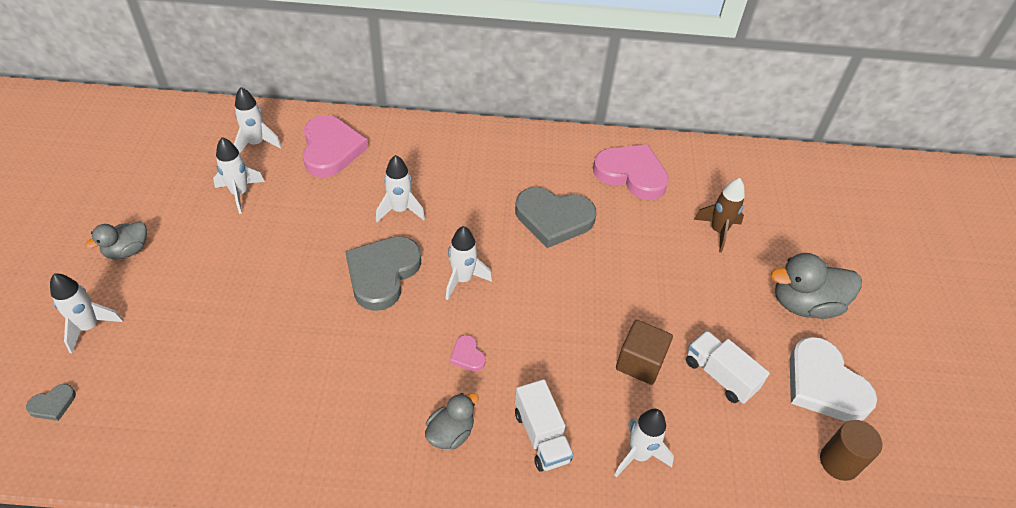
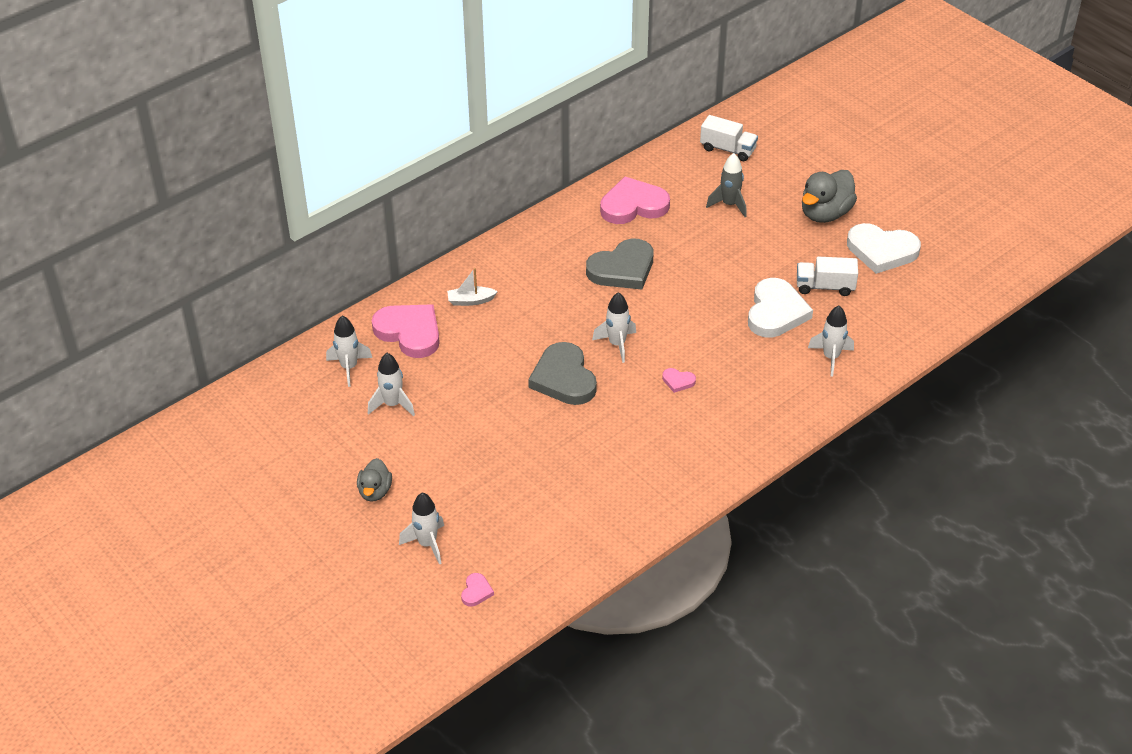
camera: 40 degrees left, 5 degrees down
grey heart [26,384,76,421] -> pink heart [461,573,494,606]
white rocket [376,155,425,222] -> none
grey duck [425,393,479,450] -> none
white truck [515,379,574,472] -> white truck moved to [700,115,758,161]
brown cube [616,320,673,385] -> white heart [748,278,813,338]
brown rocket [693,178,745,253] -> grey rocket [706,153,747,217]
brown cylinder [820,420,882,481] -> none
none -> white boat [447,268,498,306]

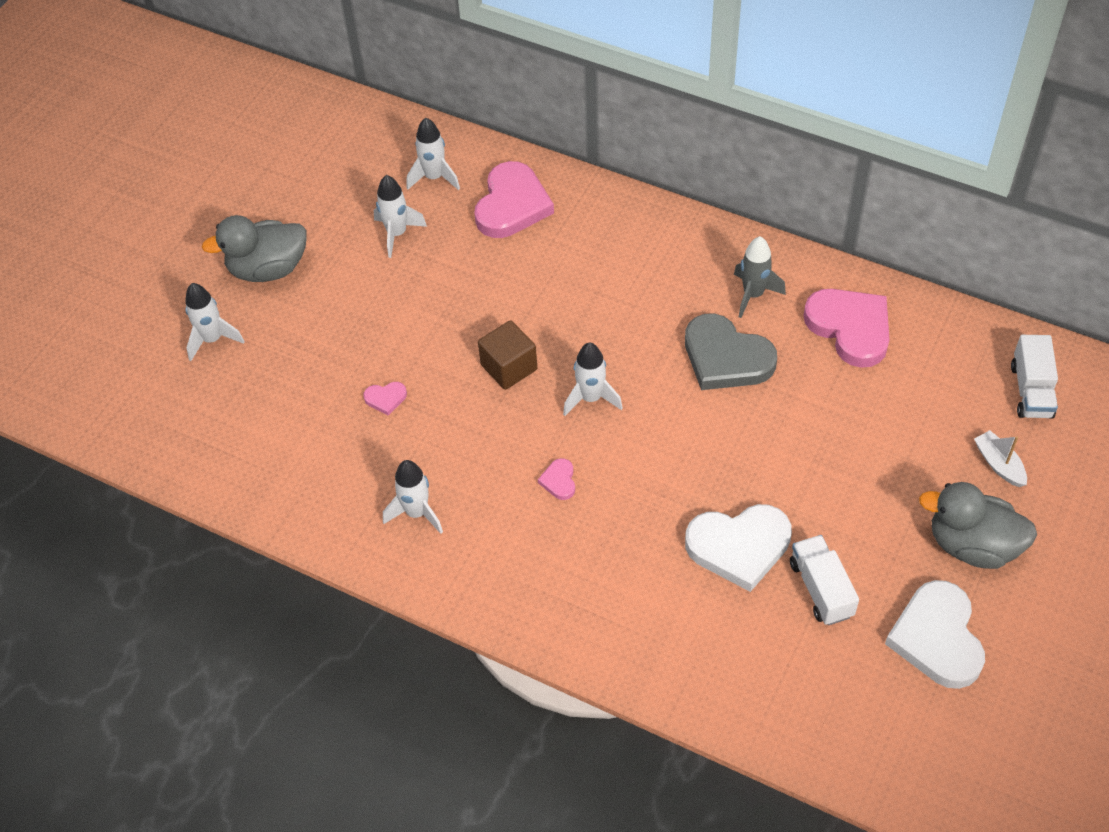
camera: 70 degrees right, 10 degrees up
grey duck [357,458,392,502] -> grey duck [202,215,307,282], size x1.67
white boat [447,268,498,306] -> white boat moved to [974,430,1027,487]
pink heart [461,573,494,606] -> pink heart moved to [363,382,407,416]
grey heart [528,342,597,405] -> brown cube [478,320,537,390]
grey rocket [706,153,747,217] -> grey rocket moved to [734,236,786,318]
white rocket [808,306,854,377] -> white rocket moved to [383,460,443,534]

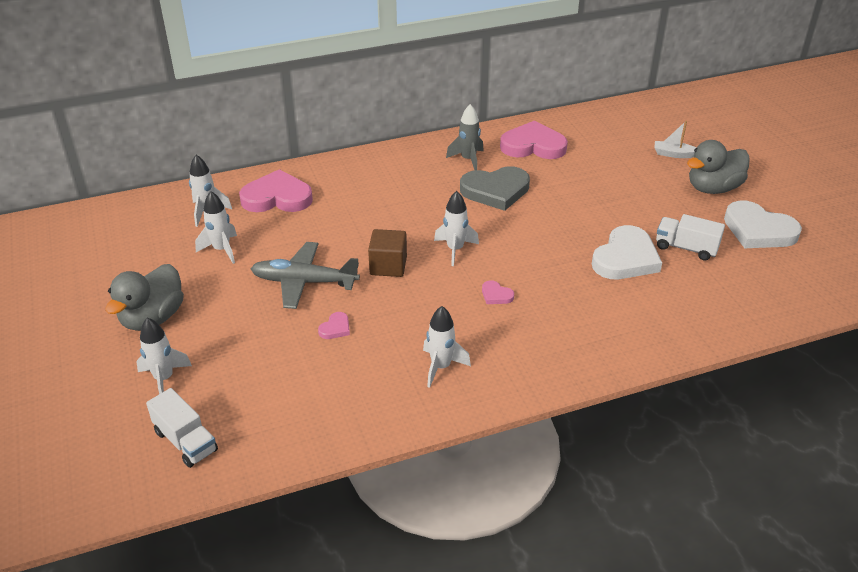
camera: 50 degrees left, 15 degrees down
pink heart [474,161,554,238] -> pink heart turned 60 degrees counterclockwise [239,169,313,212]
white truck [1011,335,1058,418] -> white truck moved to [146,388,218,468]
none -> grey plane [251,242,360,309]

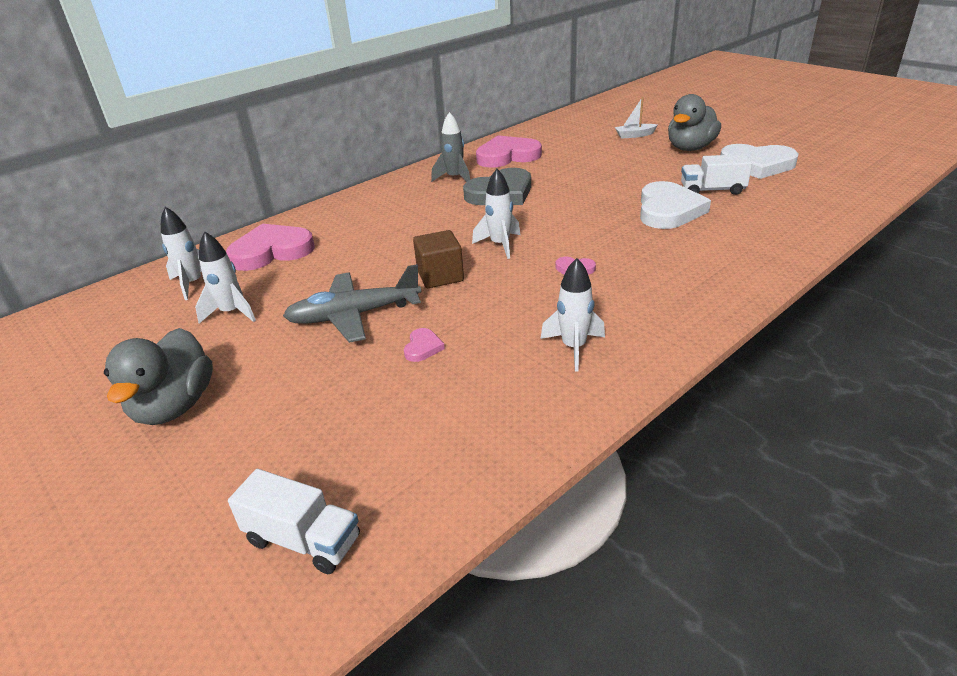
camera: 20 degrees left, 5 degrees down
white rocket [136,317,192,394] -> none

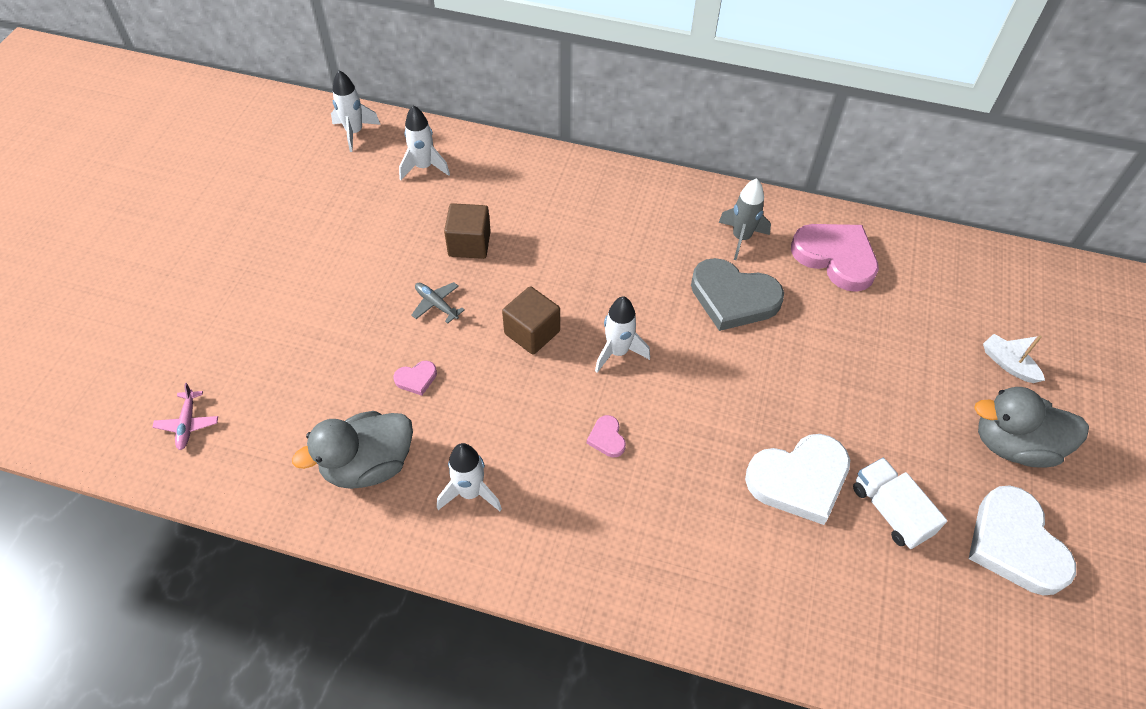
camera: 55 degrees right, 20 degrees up
grey duck [104,328,213,425] -> grey duck moved to [292,411,413,489]
white rocket [195,231,256,324] -> white rocket moved to [331,70,381,152]
pink heart [226,224,315,271] -> none
white truck [228,469,360,574] -> pink plane [152,383,218,450]
grey plane [283,264,421,343] -> grey plane [411,282,465,324], size x0.48
none -> brown cube [444,203,491,259]

